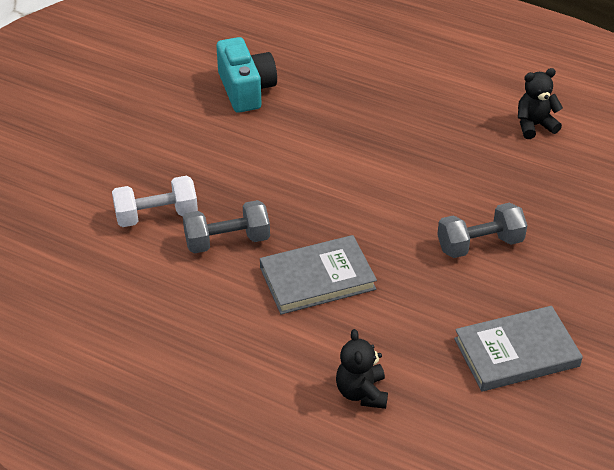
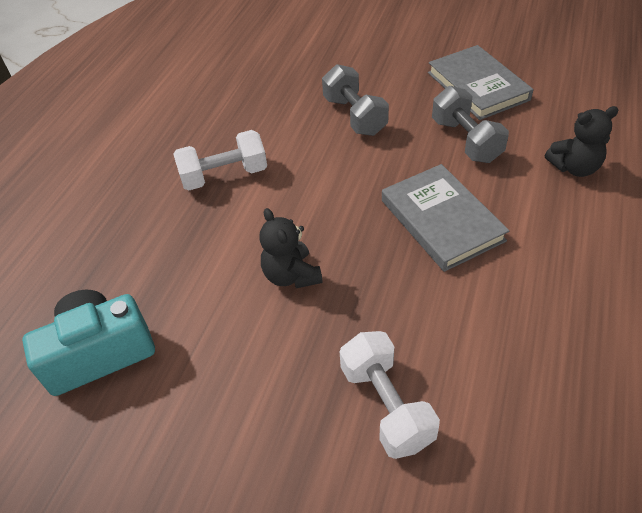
camera: 95 degrees left, 5 degrees up
grey dumbbell [183,200,270,253] -> grey dumbbell moved to [432,86,509,163]
black teddy bear [518,68,563,139] -> black teddy bear moved to [259,208,323,288]
none -> white dumbbell [173,130,267,190]

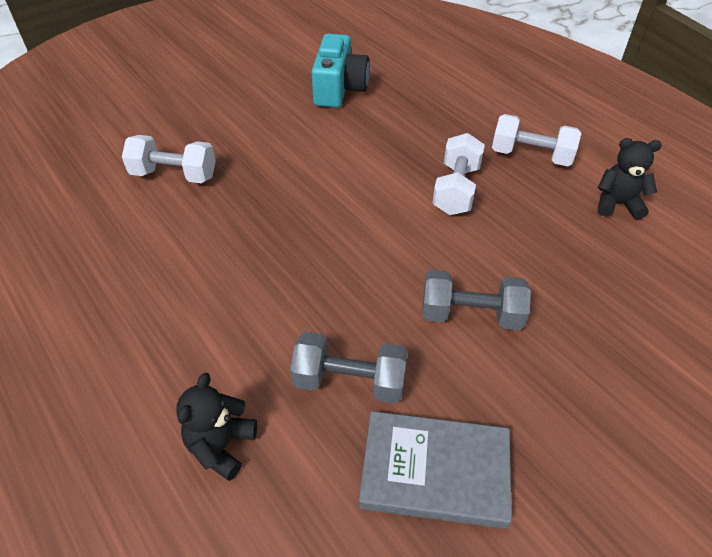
camera: 120 degrees right, 0 degrees up
black teddy bear [259,208,323,288] -> black teddy bear moved to [598,138,662,219]
grey book [382,164,509,272] -> none
none -> white dumbbell [492,114,581,166]

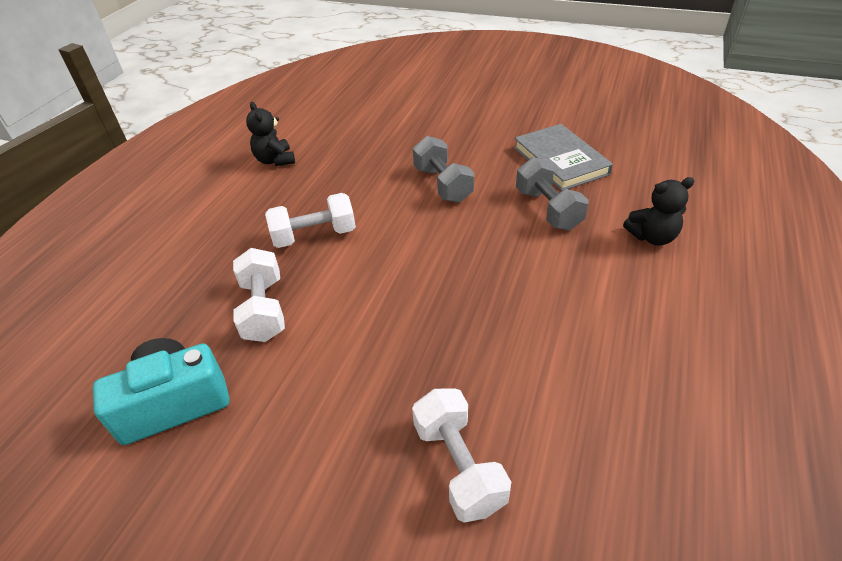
camera: 120 degrees left, 5 degrees down
white dumbbell [492,114,581,166] -> white dumbbell moved to [233,248,285,342]

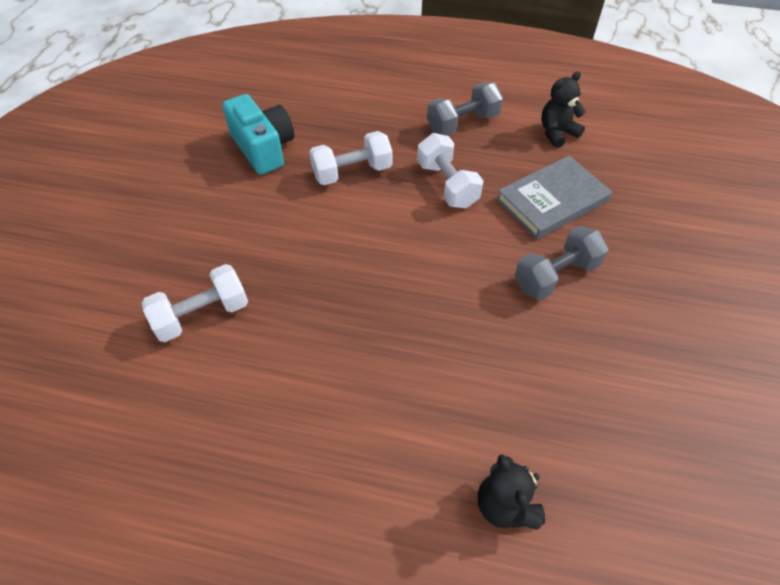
camera: 80 degrees right, 10 degrees up
grey book [514,124,613,191] -> grey book moved to [496,156,612,239]
grey dumbbell [516,157,589,231] -> grey dumbbell moved to [427,82,503,136]

